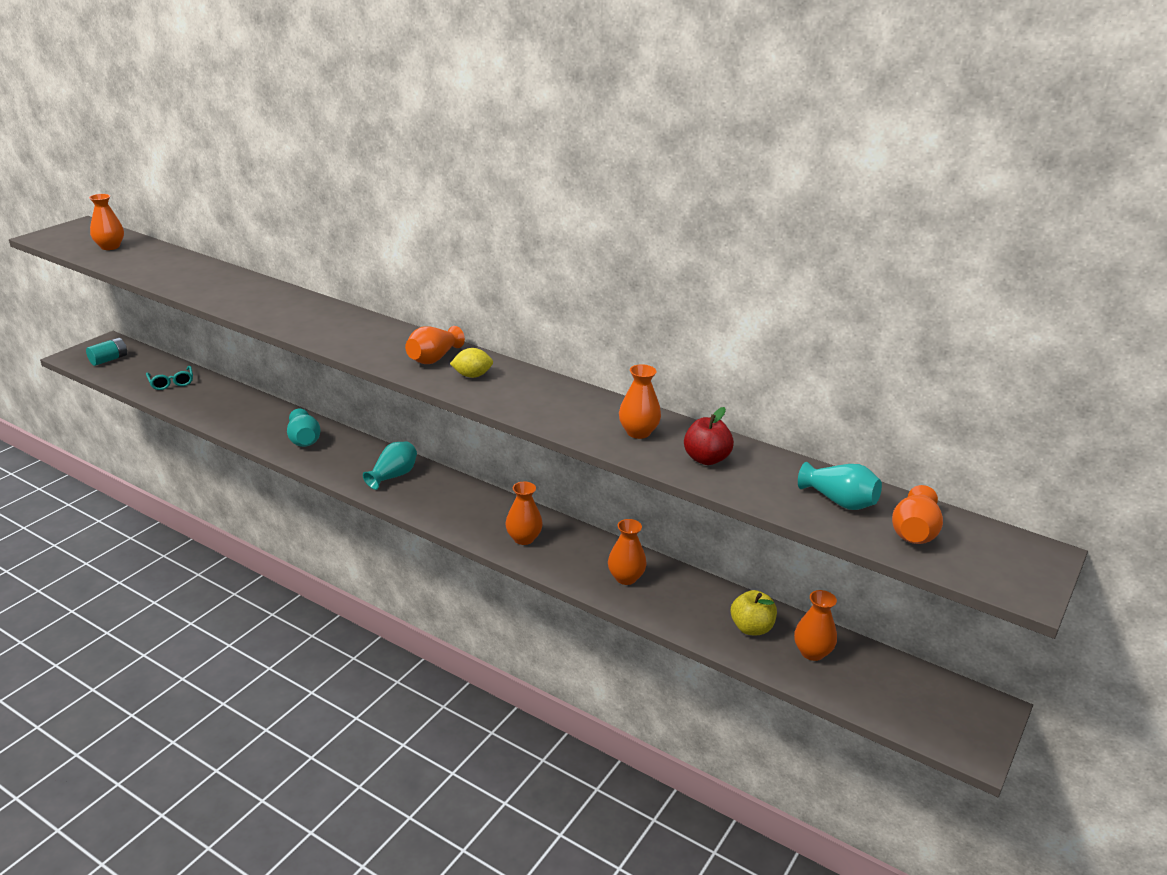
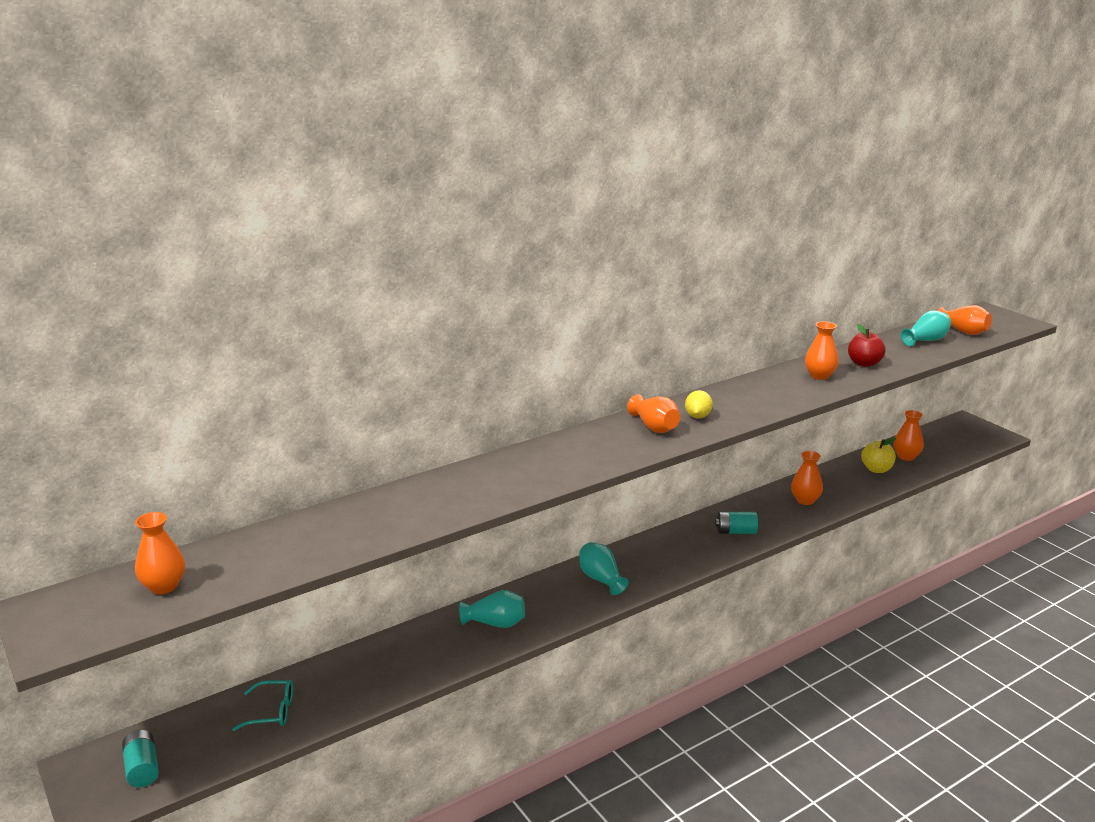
camera: 65 degrees left, 5 degrees down
orange vase [506,482,543,545] -> turquoise battery [715,512,758,534]

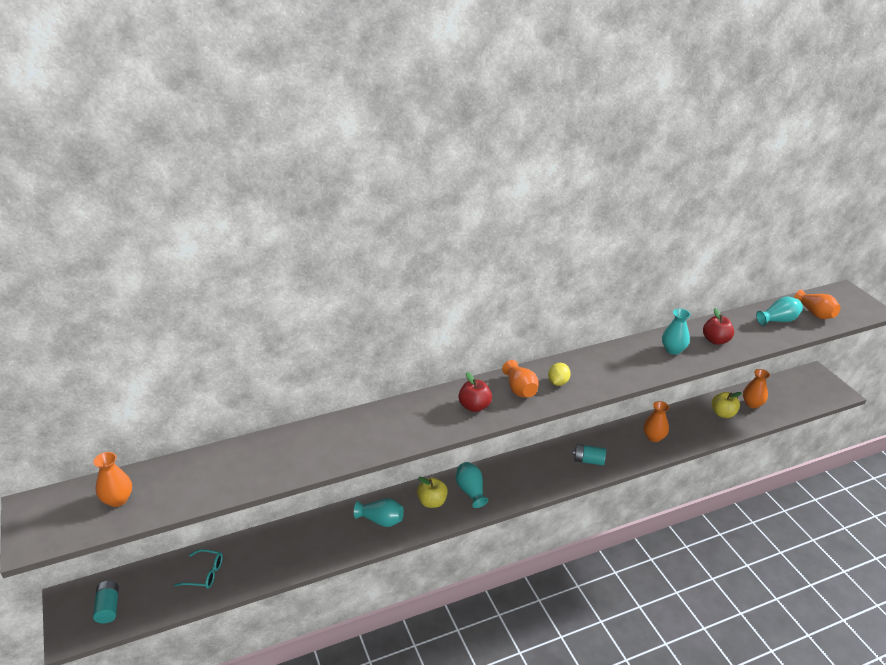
camera: 10 degrees right, 10 degrees up
orange vase [805,321,839,380] -> turquoise vase [662,309,690,355]
none -> yellow apple [417,477,448,508]
none -> red apple [459,372,492,412]

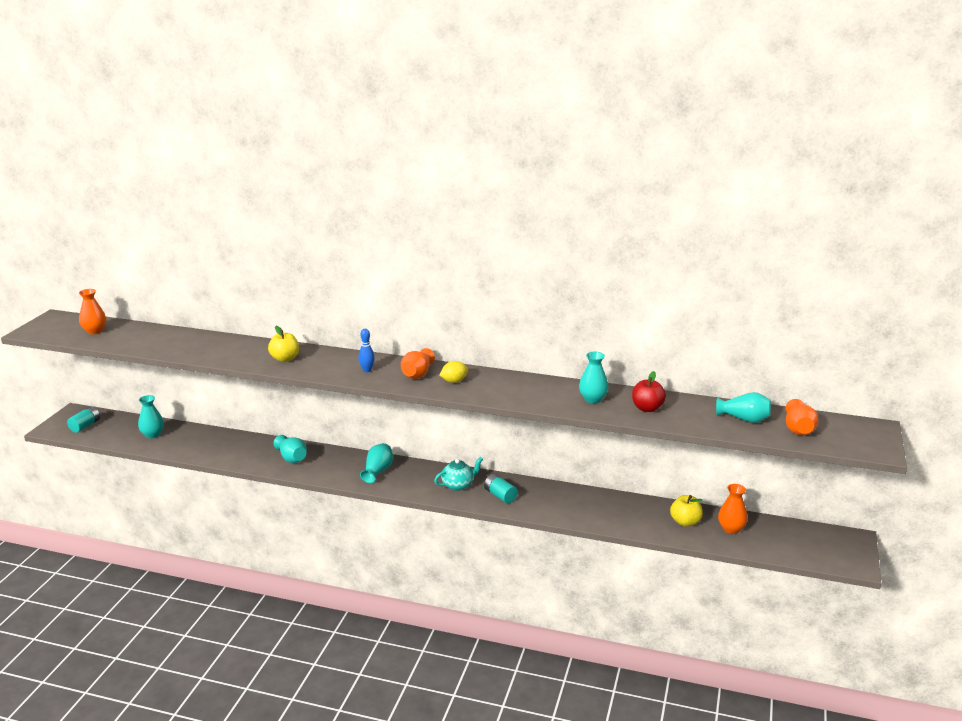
camera: 40 degrees right, 10 degrees down
turquoise glasses [174,549,223,589] -> turquoise vase [138,395,164,439]
yellow apple [417,477,448,508] -> yellow apple moved to [268,326,299,362]
red apple [459,372,492,412] -> blue bowling pin [359,329,375,372]
orange vase [643,401,669,442] -> none
none -> turquoise teapot [434,457,483,491]

